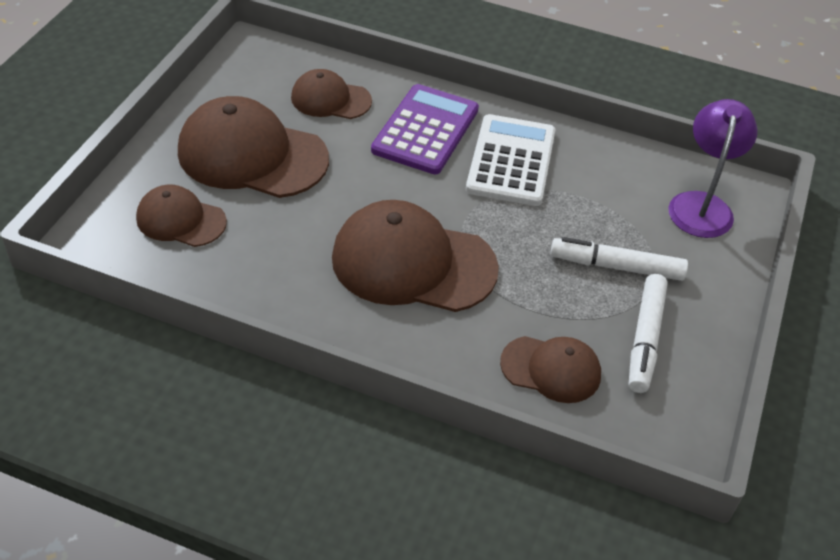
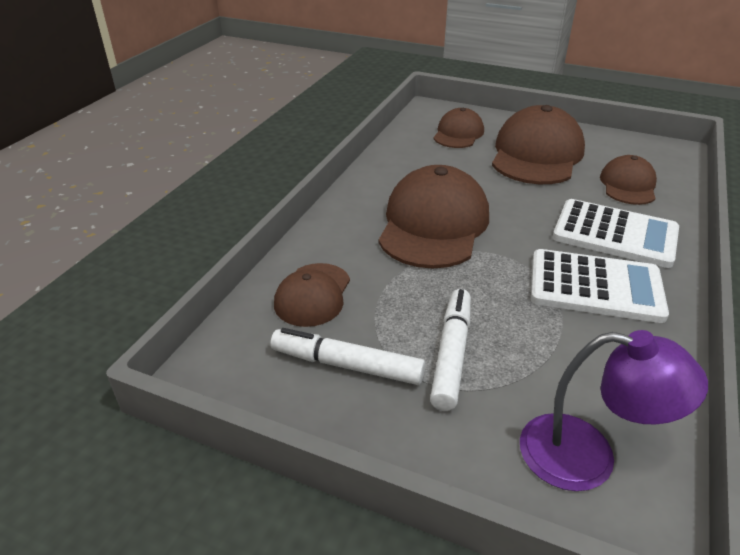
camera: 95 degrees right, 10 degrees down
purple calculator [371,84,479,174] -> white calculator [552,199,679,268]

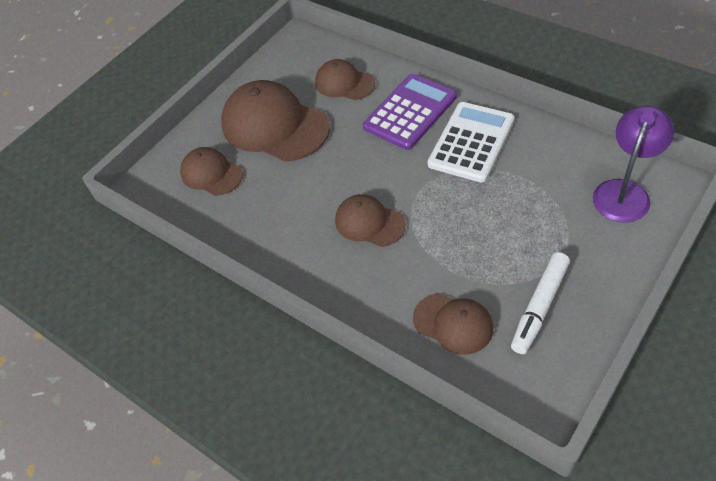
camera: 70 degrees left, 15 degrees up
brown cap [379,165,489,268] -> brown cap [335,194,406,247], size x0.56
white marker [430,289,471,411] -> none
white calculator [552,199,679,268] -> purple calculator [363,74,457,150]

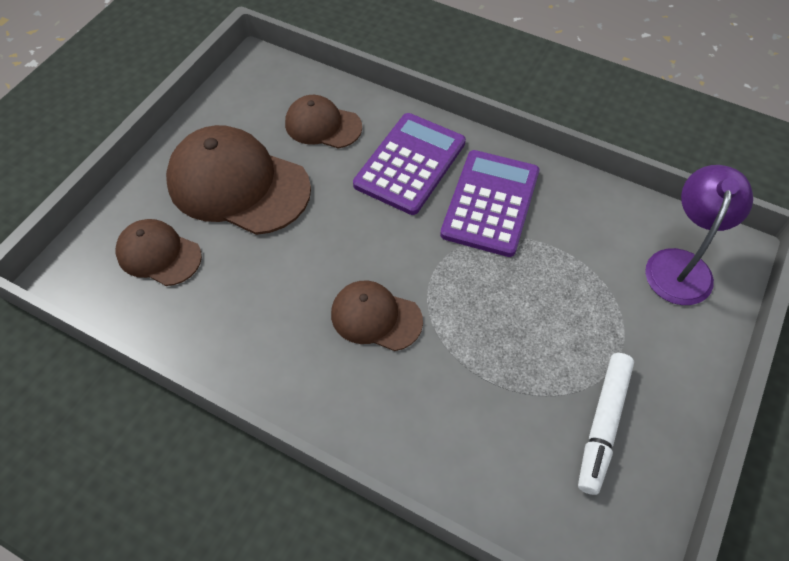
camera: 15 degrees left, 5 degrees up
brown cap [413,293,493,355] -> none
white calculator [428,102,514,183] -> purple calculator [440,150,539,257]

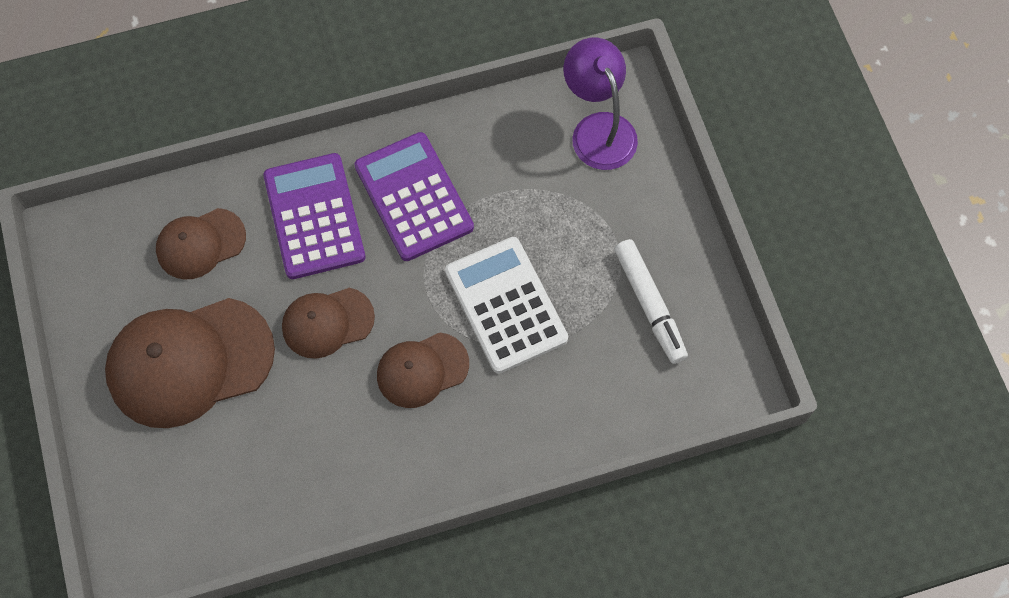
camera: 45 degrees left, 10 degrees up
brown cap [116,219,202,286] -> brown cap moved to [282,288,375,359]
none -> white calculator [445,237,568,374]

